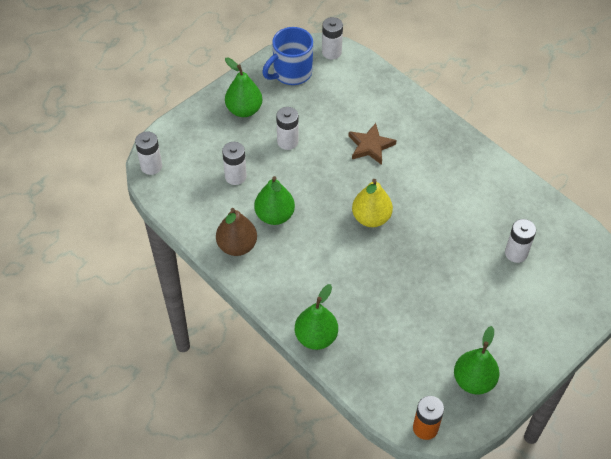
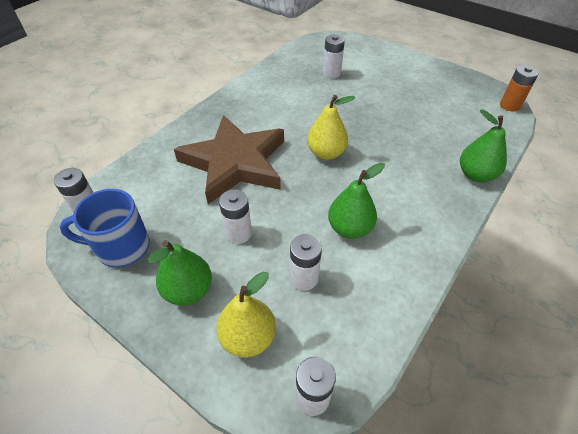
camera: 100 degrees left, 5 degrees down
brown pear [216,208,257,256] -> none
blue mug [262,27,313,85] -> blue mug turned 135 degrees clockwise [60,189,150,268]
brown star [348,123,397,165] -> brown star [174,115,284,204], size x2.15
green pear [454,326,500,395] -> none
none -> yellow pear [216,272,276,357]

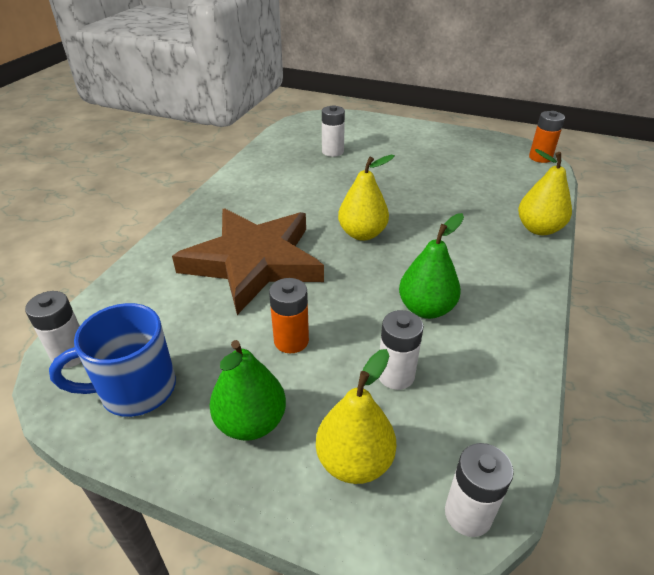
camera: 15 degrees left, 10 degrees down
white battery [219,189,252,244] -> orange battery [269,278,309,353]
green pear [460,109,507,182] -> yellow pear [518,149,572,235]

